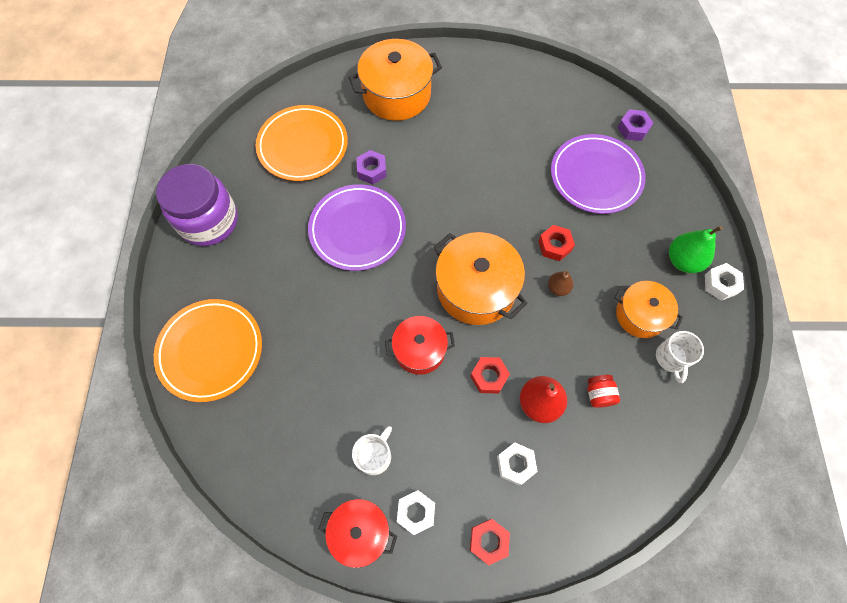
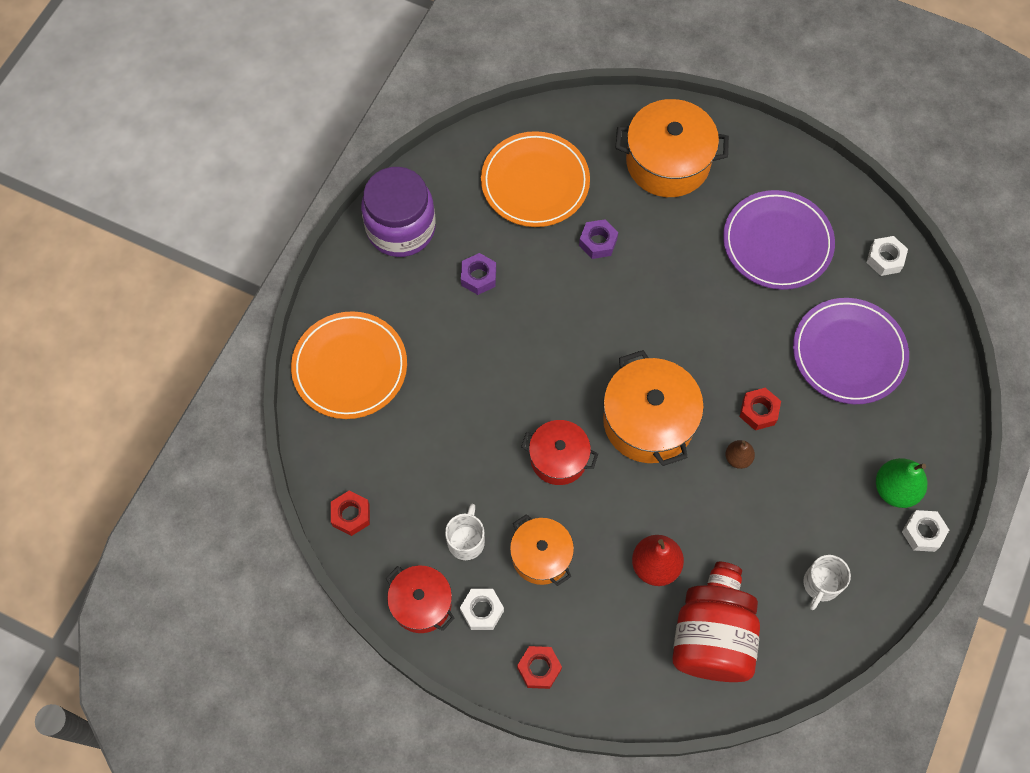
camera: 25 degrees right, 0 degrees up
purple plate [308,184,406,271] -> purple plate moved to [723,190,835,290]
white mug [352,426,392,475] -> white mug turned 45 degrees counterclockwise [445,504,485,560]
red nut [470,357,510,394] -> red nut moved to [331,491,370,536]
white nut [497,442,538,485] -> white nut moved to [866,236,908,276]
orange pot [615,281,683,338] -> orange pot moved to [510,514,574,586]
purple nut [617,109,653,141] -> purple nut moved to [461,253,496,295]
none -> red jar [672,585,760,682]

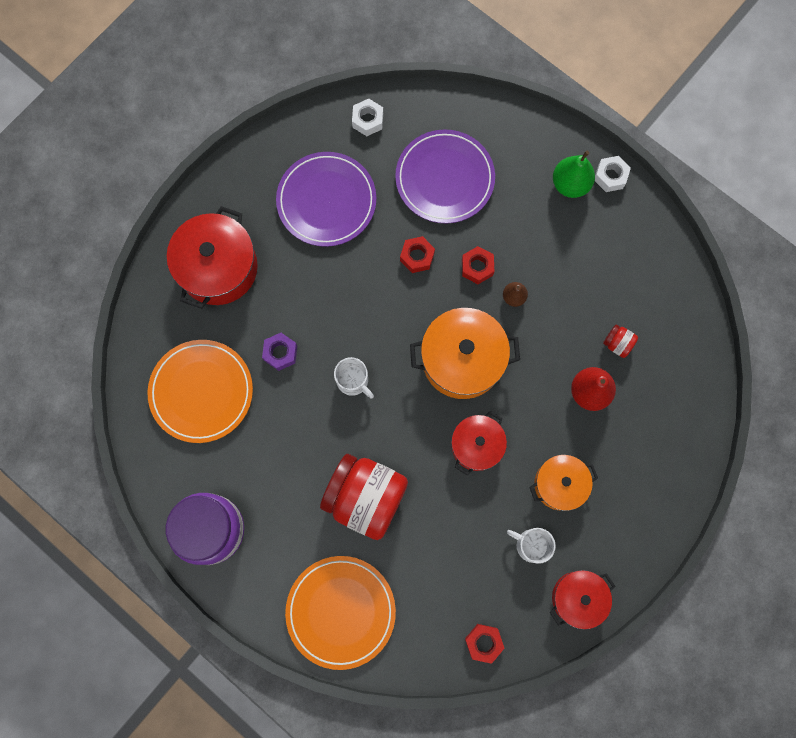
camera: 75 degrees left, 10 degrees up
white nut [460,589,504,630] -> none
purple nut [461,253,496,295] -> none
red nut [517,646,562,689] -> red nut moved to [400,236,435,273]
orange pot [616,99,729,197] -> red pot [167,206,258,309]
red jar [672,585,760,682] -> red jar moved to [320,454,408,540]
white mug [803,555,851,610] -> white mug moved to [334,357,374,398]

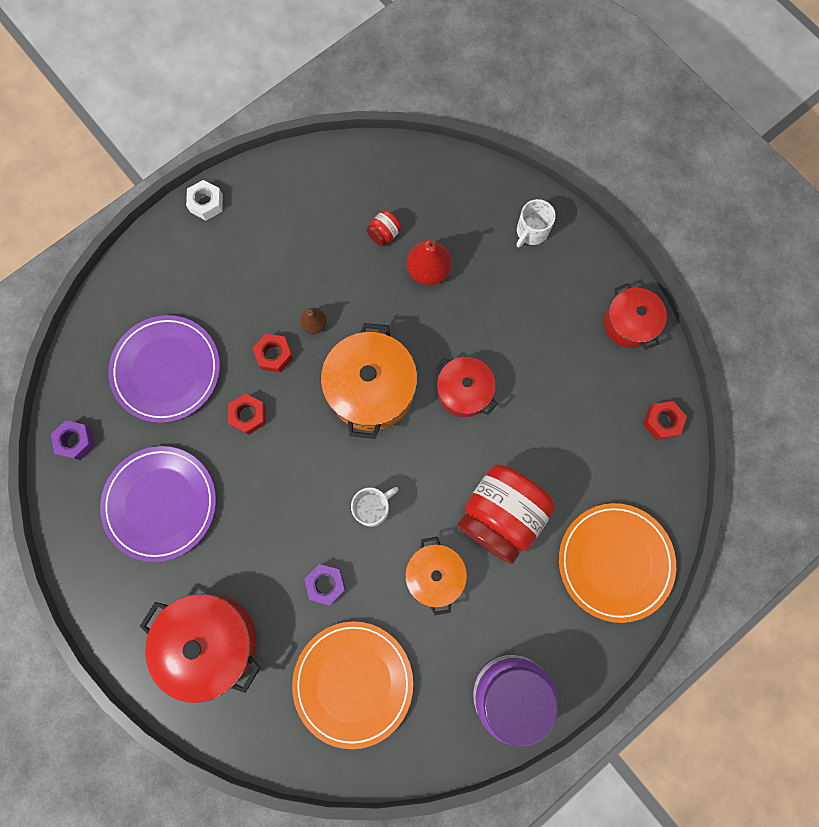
camera: 80 degrees left, 0 degrees up
white nut [352,99,383,136] -> purple nut [51,420,95,460]
white mug [507,528,556,564] -> white mug moved to [517,199,556,247]
orange pot [529,455,598,511] -> orange pot moved to [405,537,467,615]
green pear [553,150,595,198] -> none

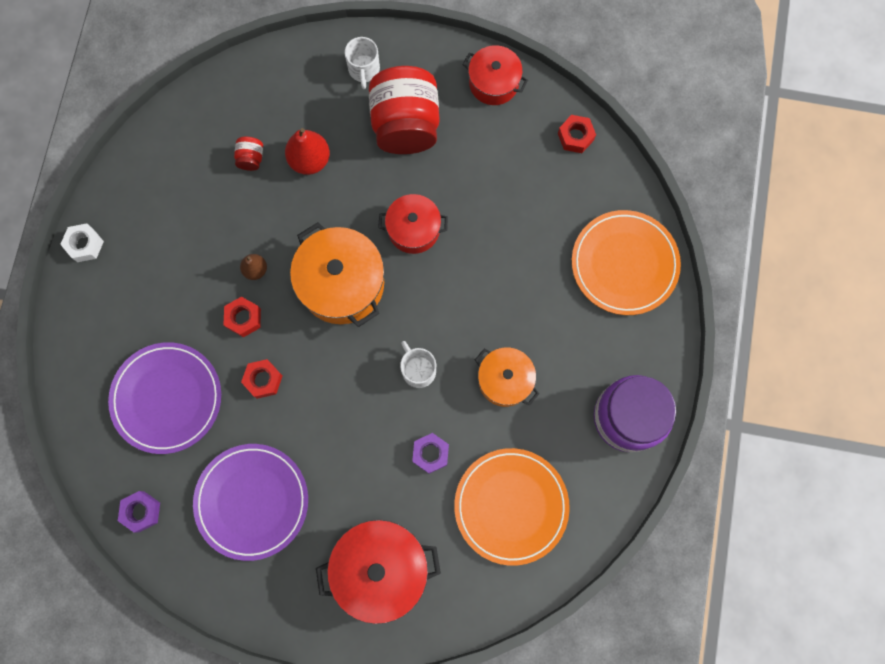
camera: 40 degrees left, 0 degrees up
white mug [351,487,398,527] -> white mug turned 45 degrees counterclockwise [400,341,436,388]
red jar [457,464,555,564] -> red jar moved to [369,66,439,154]

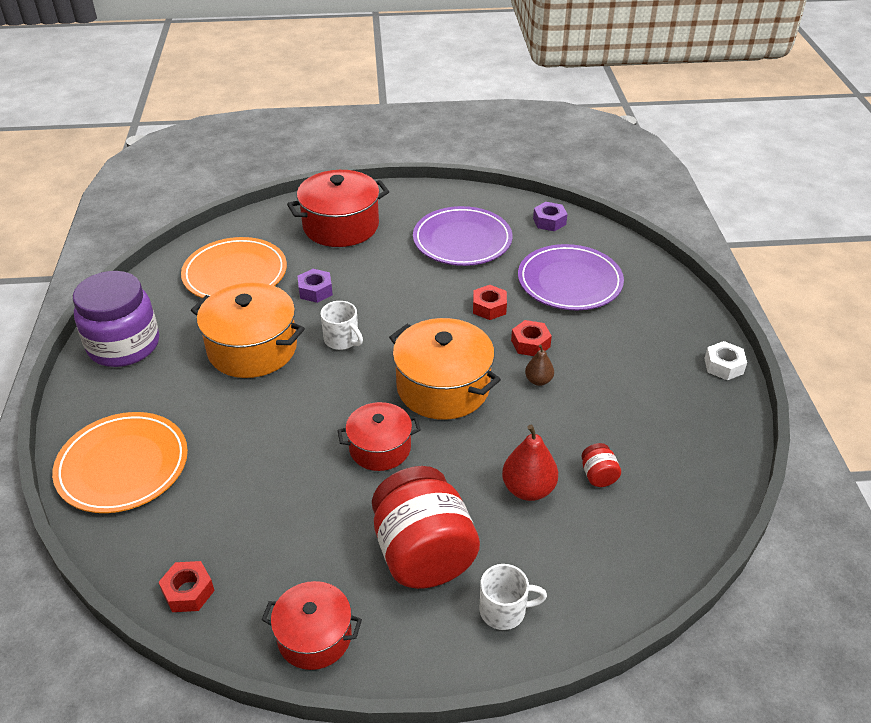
camera: 165 degrees right, 35 degrees down
white mug [345,37,380,89] -> white mug turned 105 degrees clockwise [479,564,547,630]
orange pot [475,347,539,407] -> orange pot [191,282,305,378], size x1.61

